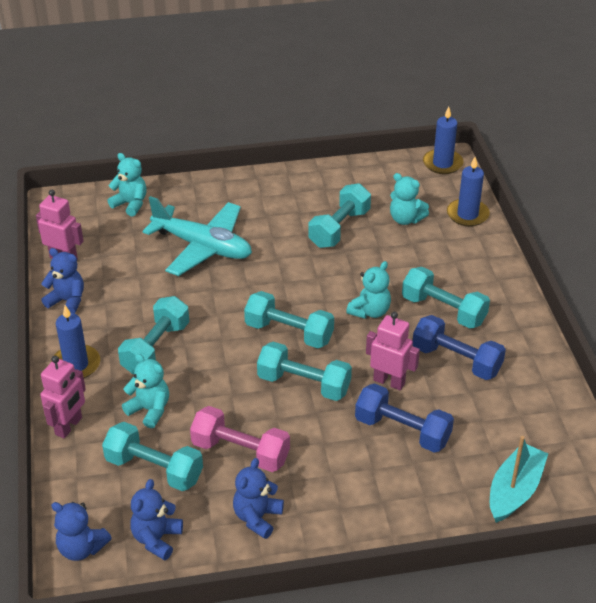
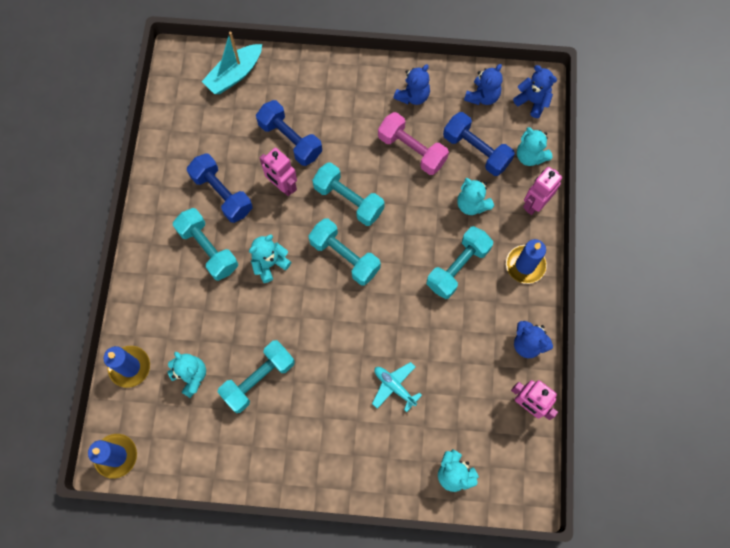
camera: 165 degrees left, 30 degrees up
turquoise dumbbell [102,422,203,491] -> blue dumbbell [443,112,515,176]
turquoise plane [142,196,252,276] -> turquoise plane [372,362,422,412], size x0.49
none -> turquoise teddy bear [517,127,553,166]

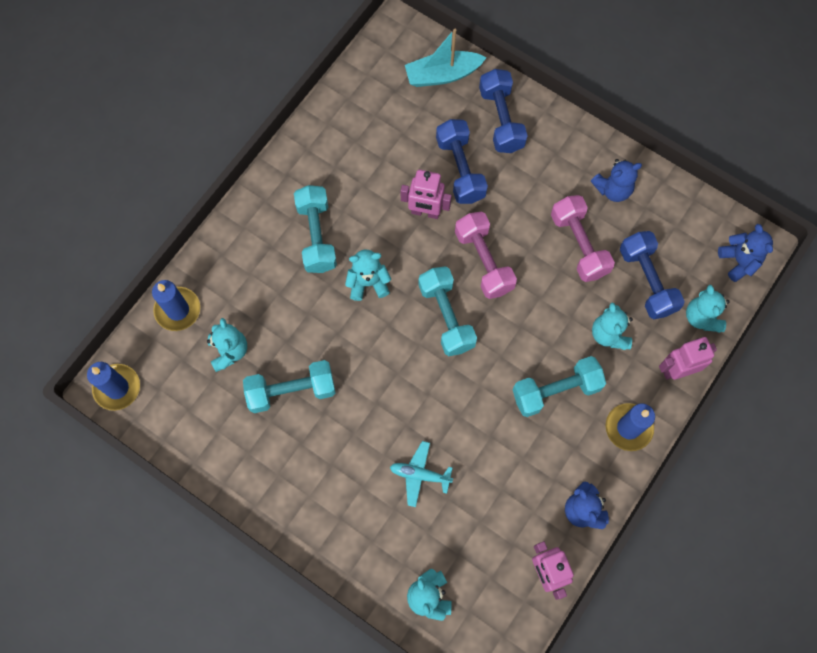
camera: 30 degrees right, 0 degrees up
blue dumbbell [187,153,253,223] -> blue dumbbell moved to [479,69,528,153]
pink robot [260,148,297,196] -> pink robot turned 60 degrees counterclockwise [401,170,452,219]
turquoise dumbbell [312,162,385,226] -> pink dumbbell [455,212,517,299]
turquoise plane [372,362,422,412] -> turquoise plane turned 60 degrees counterclockwise [390,441,453,507]
blue teddy bear [464,64,503,105] -> none

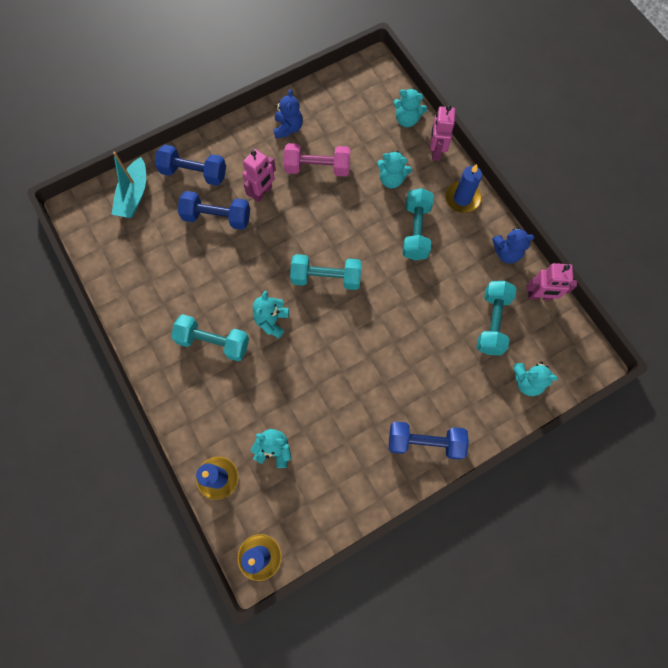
camera: 65 degrees left, 0 degrees up
turquoise dumbbell [243,360,335,413] -> turquoise dumbbell moved to [476,281,517,356]
turquoise plane [390,441,453,507] -> none
pink robot [401,170,452,219] -> pink robot moved to [242,149,276,202]
pink dumbbell [455,212,517,299] -> none
blue dumbbell [620,231,685,319] -> blue dumbbell moved to [389,421,469,460]
blue teddy bear [718,224,773,282] -> none

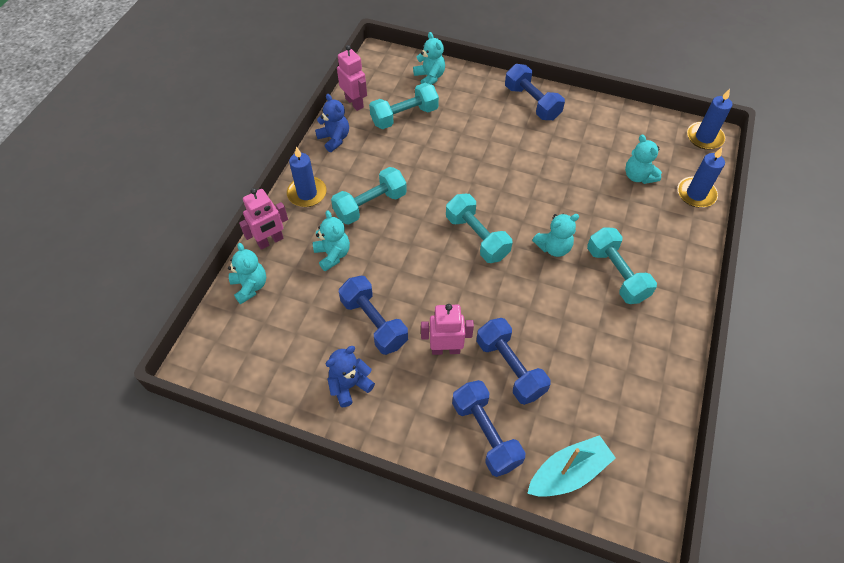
camera: 130 degrees left, 15 degrees down
pink dumbbell [284,143,350,177] -> blue dumbbell [339,276,408,355]

